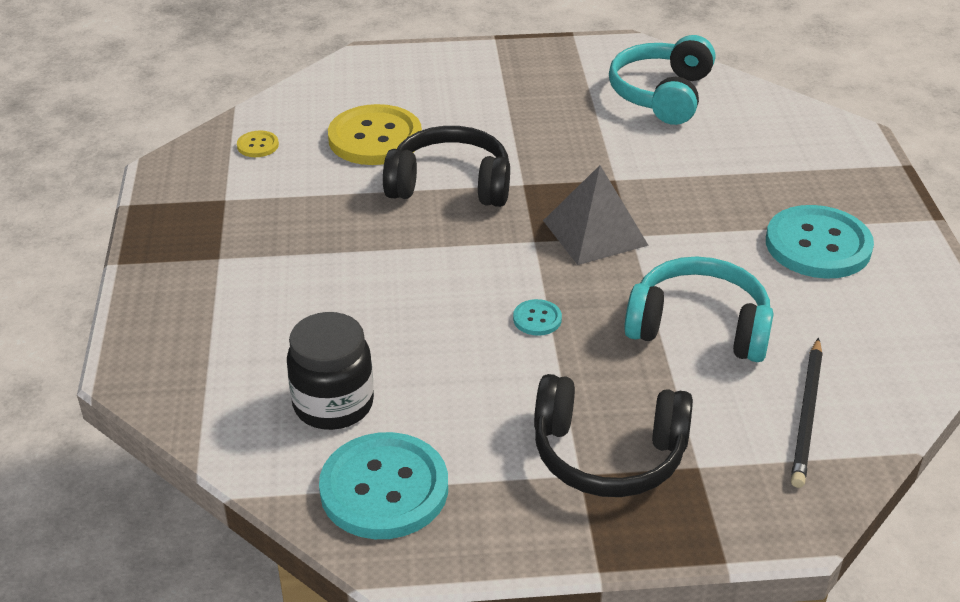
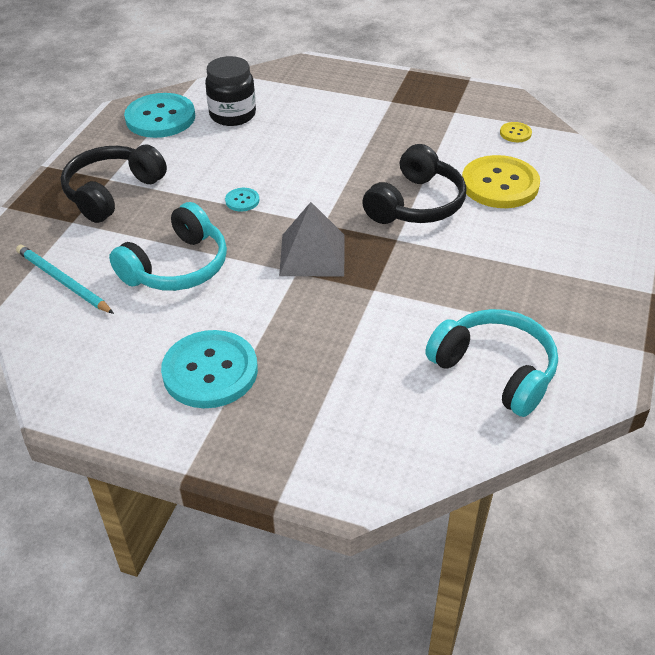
camera: 115 degrees right, 5 degrees up
black pencil [791,338,823,488] -> turquoise pencil [16,245,114,314]

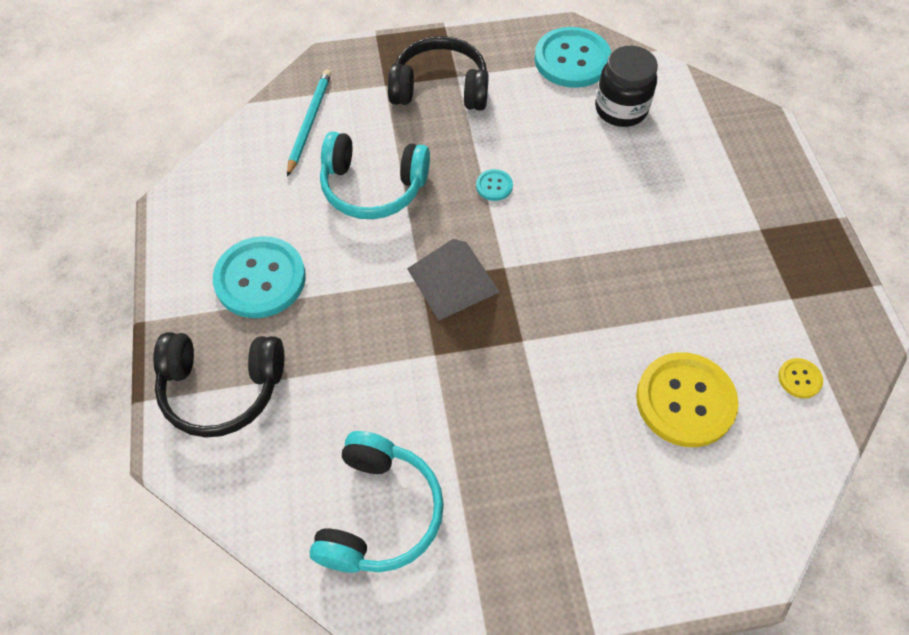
camera: 60 degrees right, 15 degrees up
black headphones [362,144,466,224] -> black headphones moved to [153,332,284,438]

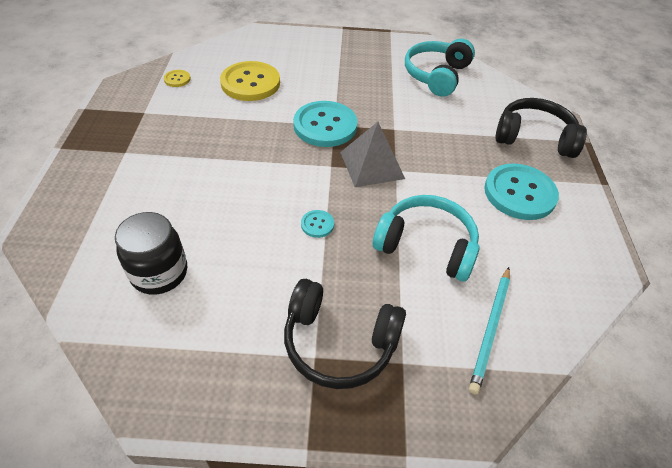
camera: 170 degrees left, 10 degrees down
turquoise button [534,27,611,88] -> turquoise button moved to [293,101,357,147]

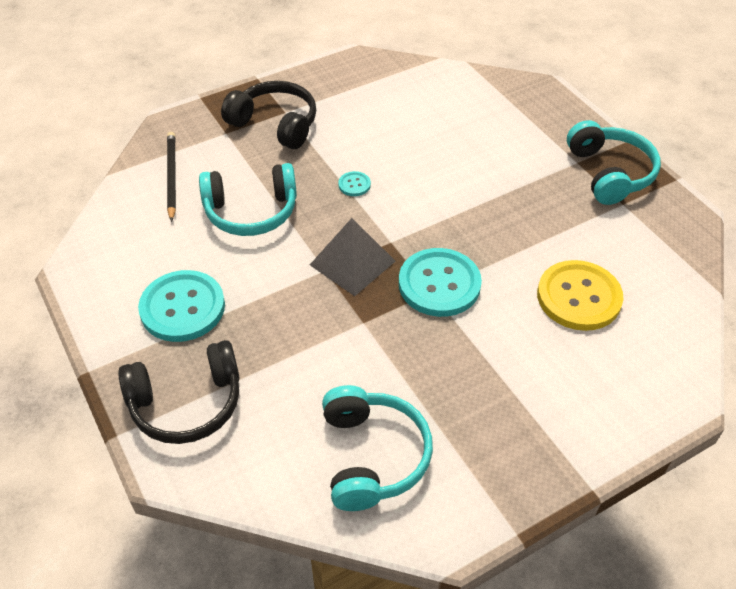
camera: 150 degrees right, 0 degrees up
black jar [115,212,187,295] -> none
yellow button [164,70,191,87] -> none
black headphones [284,279,406,389] -> black headphones turned 45 degrees clockwise [221,81,316,149]
turquoise pencil [469,267,510,394] -> black pencil [167,132,176,222]
none -> turquoise headphones [567,120,661,205]

